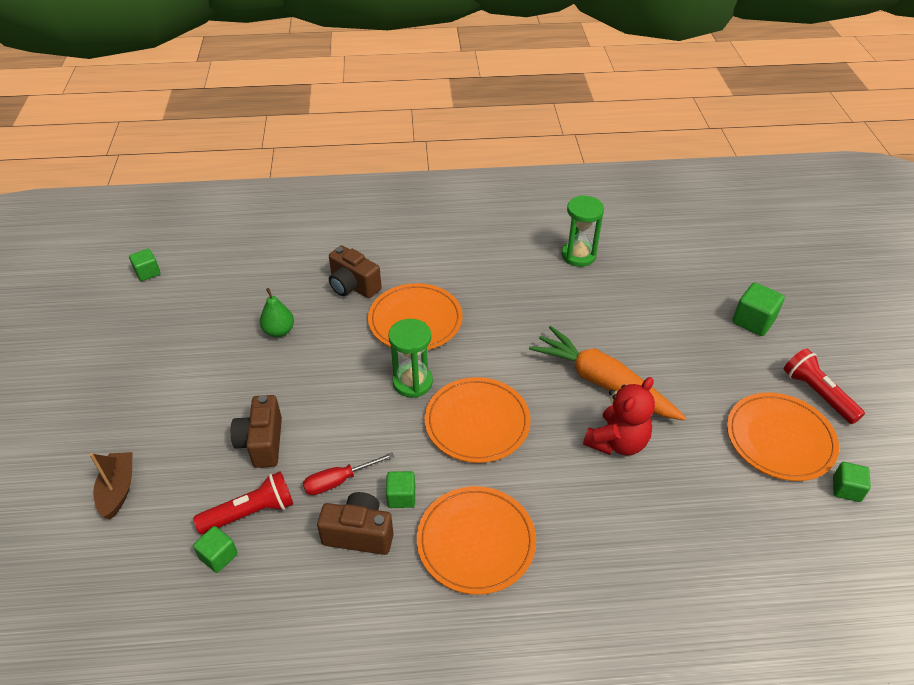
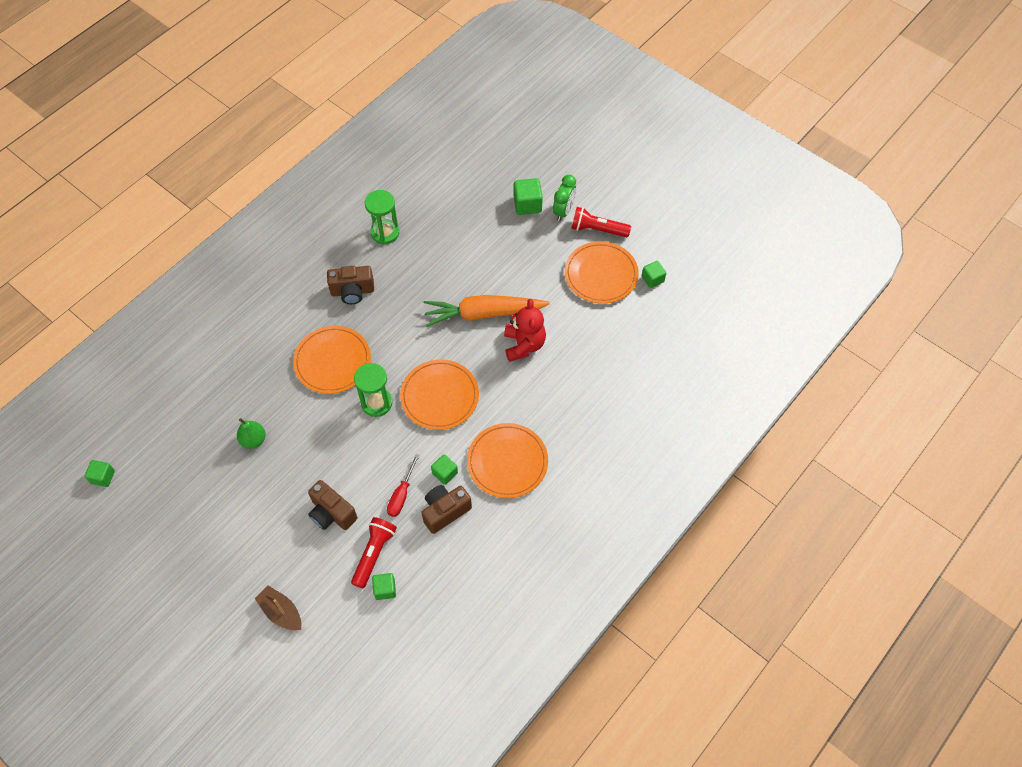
camera: 45 degrees left, 15 degrees up
brown camera [329,245,382,298] -> brown camera moved to [327,266,374,304]
none -> green clock [553,175,576,221]

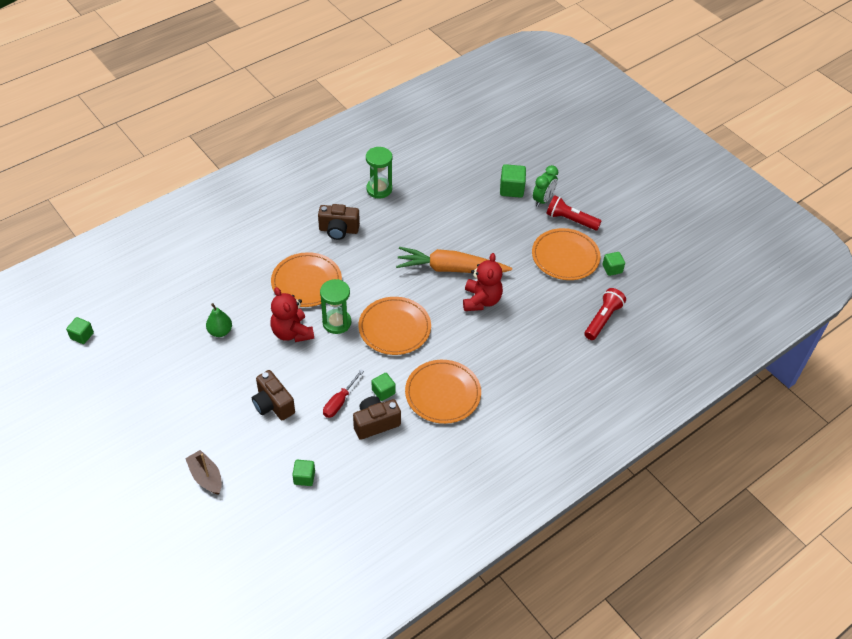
camera: 10 degrees right, 10 degrees down
red flashlight [351,517,397,588] -> red flashlight moved to [584,288,626,340]
none -> red teddy bear [270,287,314,342]

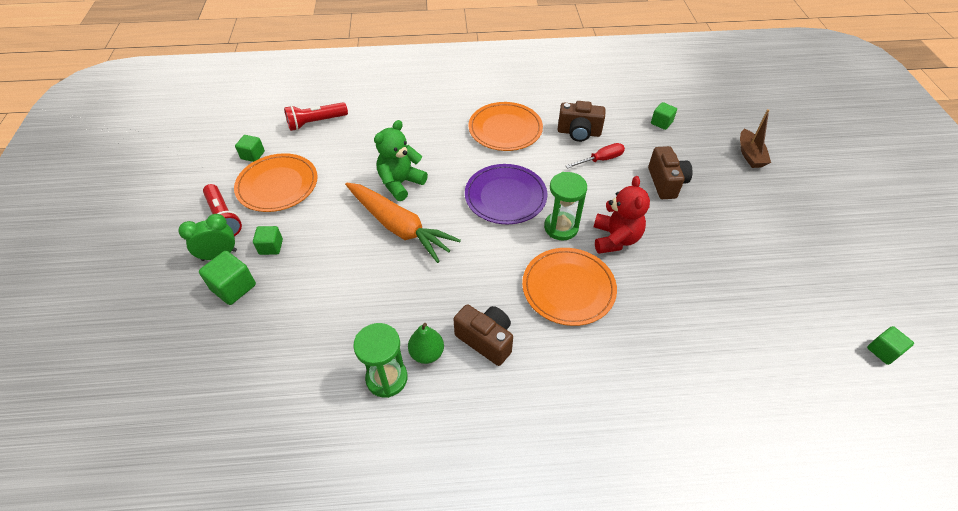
camera: 145 degrees left, 0 degrees up
green pear [206,303,232,337] -> green pear moved to [408,323,444,364]
orange plate [358,297,431,355] -> purple plate [465,164,547,224]
green cube [372,373,396,401] -> green cube moved to [253,226,283,255]
red teddy bear [463,253,503,311] -> green teddy bear [374,120,428,201]

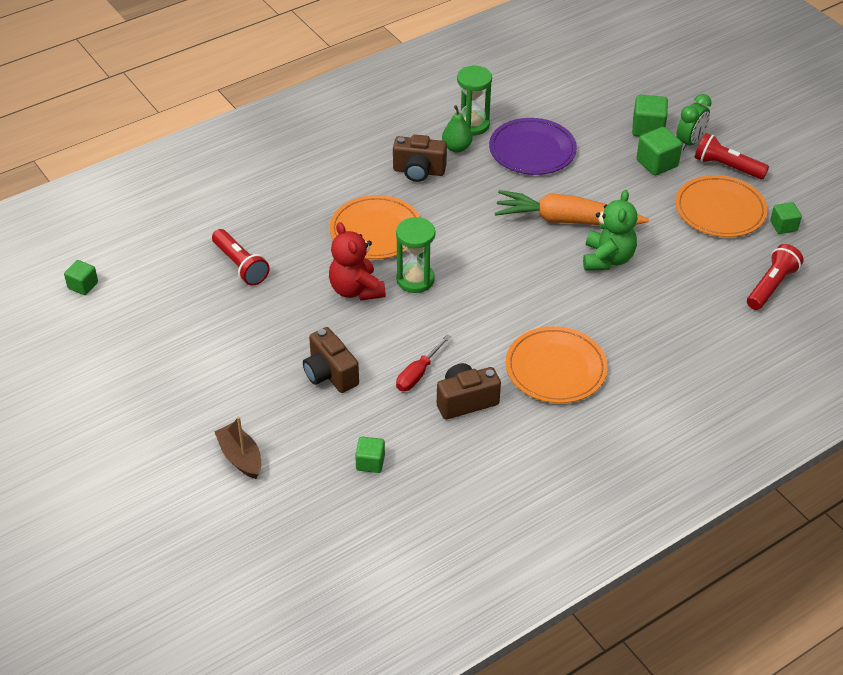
camera: 150 degrees right, 5 degrees down
green cube [253,226,283,255] -> green cube [636,127,682,176], size x1.52
purple plate [465,164,547,224] -> purple plate moved to [489,118,577,175]
none -> red flashlight [212,229,270,286]

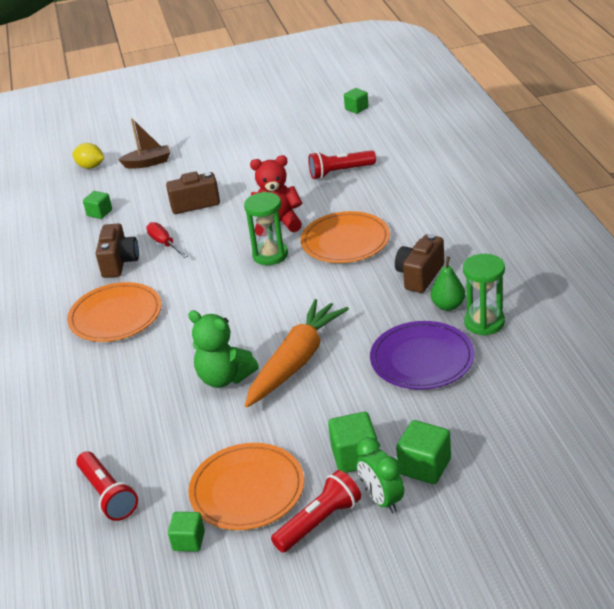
camera: 115 degrees right, 10 degrees down
none -> yellow lemon [72,143,104,169]

